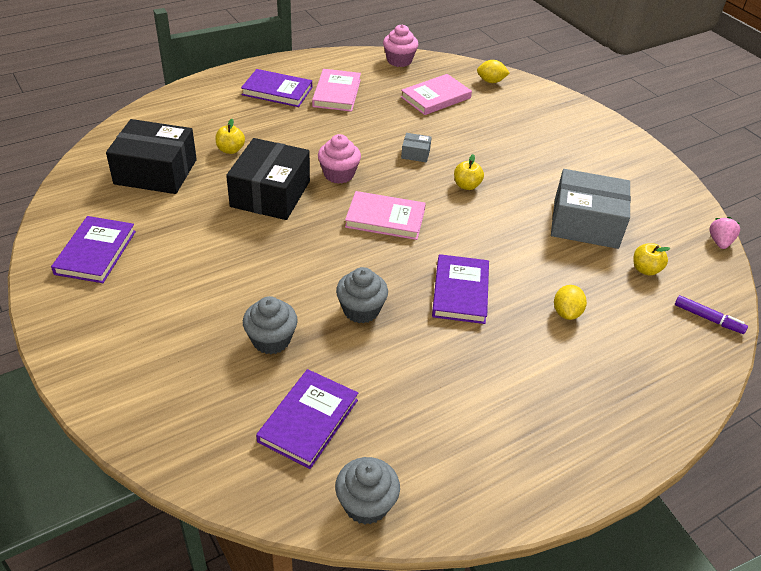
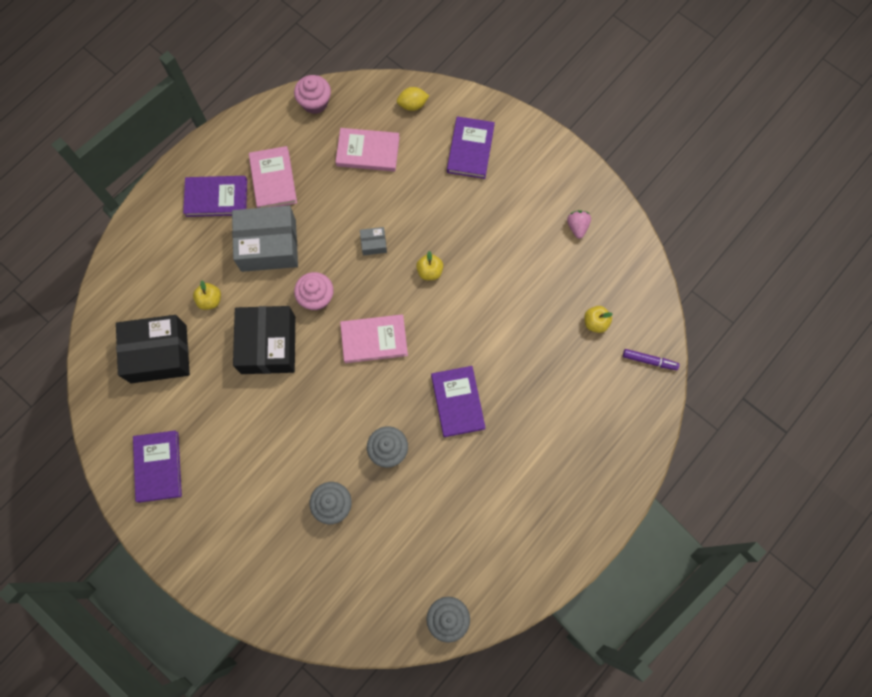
camera: 15 degrees left, 30 degrees up
purple book [256,369,358,469] -> purple book moved to [447,116,495,179]
pink book [401,74,472,115] -> pink book turned 60 degrees clockwise [335,128,400,172]
grey box [551,169,631,249] -> grey box moved to [232,206,298,272]
yellow lemon [554,285,587,320] -> none
pink strawberry [709,217,740,249] -> pink strawberry moved to [567,210,591,239]

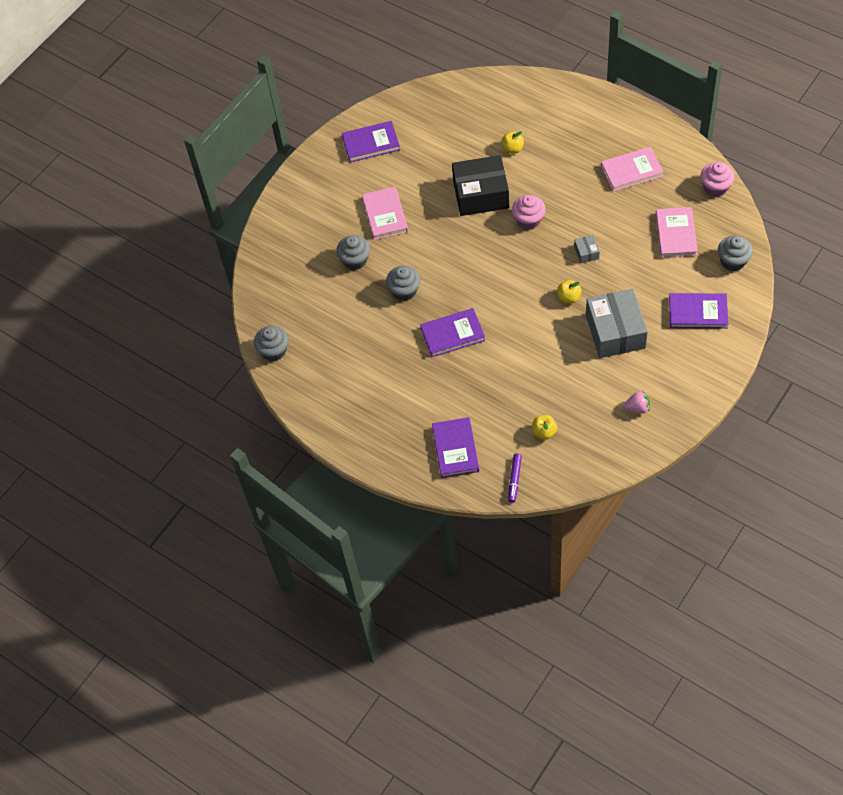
camera: 90 degrees right, 15 degrees down
black box [116,315,190,383] -> none
purple book [183,176,247,217] -> purple book moved to [432,417,479,478]
grey box [232,206,298,272] -> grey box moved to [586,289,648,358]
pink book [340,314,408,363] -> pink book moved to [362,187,408,240]
yellow lemon [397,87,429,111] -> grey cupcake [718,236,753,271]

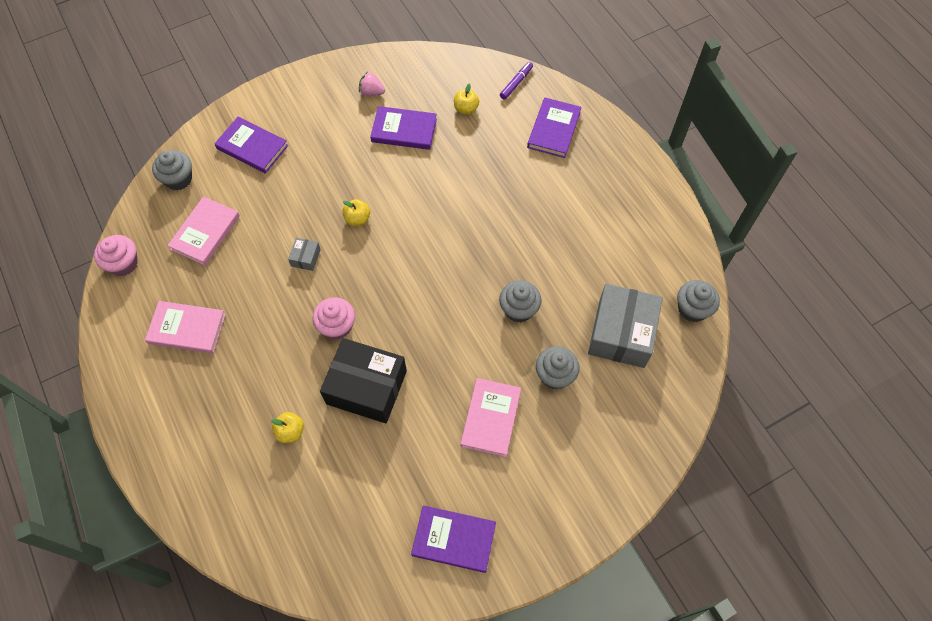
camera: 160 degrees left, 5 degrees up
purple book [420,308,485,357] -> purple book moved to [370,106,437,150]
grey box [586,289,648,358] -> grey box moved to [588,284,663,368]

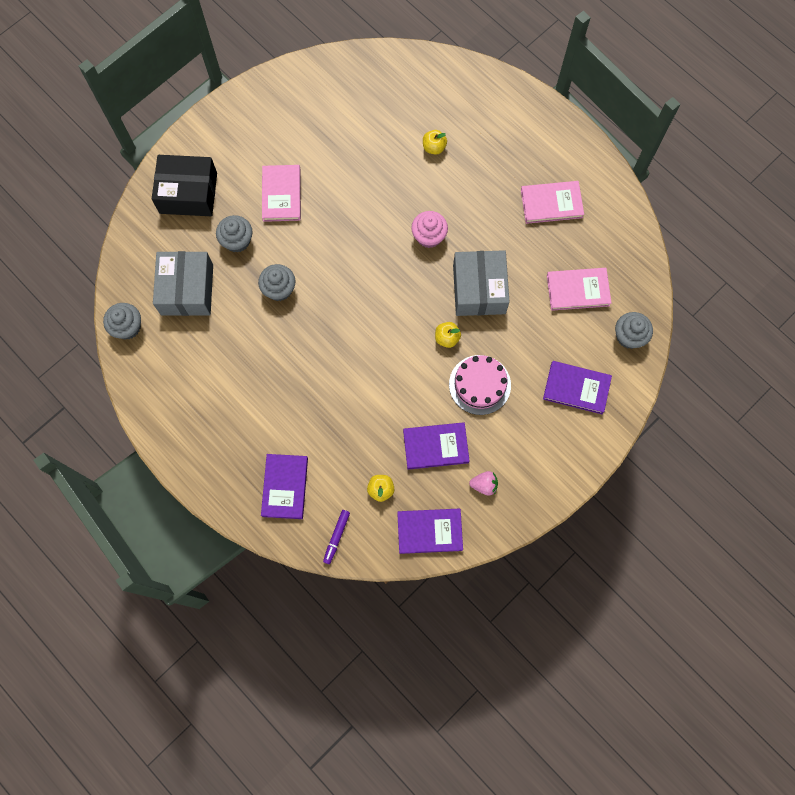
camera: 165 degrees right, 10 degrees up
pink cupcake [94,235,138,276] -> none
pink book [167,196,240,266] -> pink book turned 75 degrees clockwise [547,268,612,311]
grey box [288,238,321,271] -> grey box [453,250,510,316], size x2.36
black box [320,338,407,423] -> black box moved to [152,155,217,216]
purple book [411,505,496,573] -> purple book moved to [397,509,463,554]
none -> pink cake [449,355,511,415]

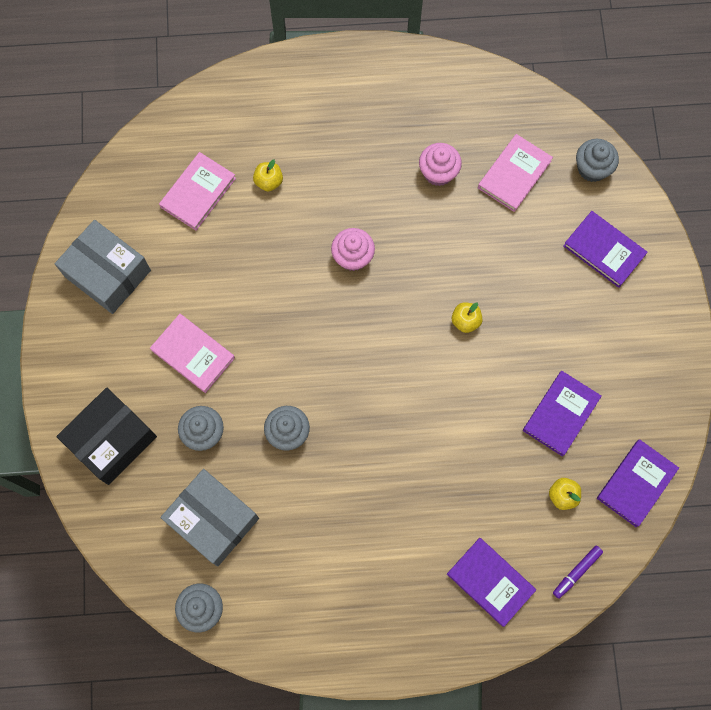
camera: 50 degrees left, 0 degrees up
purple marker [323,510,350,564] -> purple marker turned 75 degrees clockwise [553,546,603,599]
pink cake [449,355,511,415] -> none
grey box [453,250,510,316] -> grey box moved to [55,220,151,314]
pink strawberry [469,471,498,496] -> none
pink book [521,181,584,224] -> pink book moved to [159,152,236,230]
purple book [543,361,612,414] -> purple book turned 75 degrees clockwise [564,211,648,288]
none -> pink cupcake [419,143,462,186]

